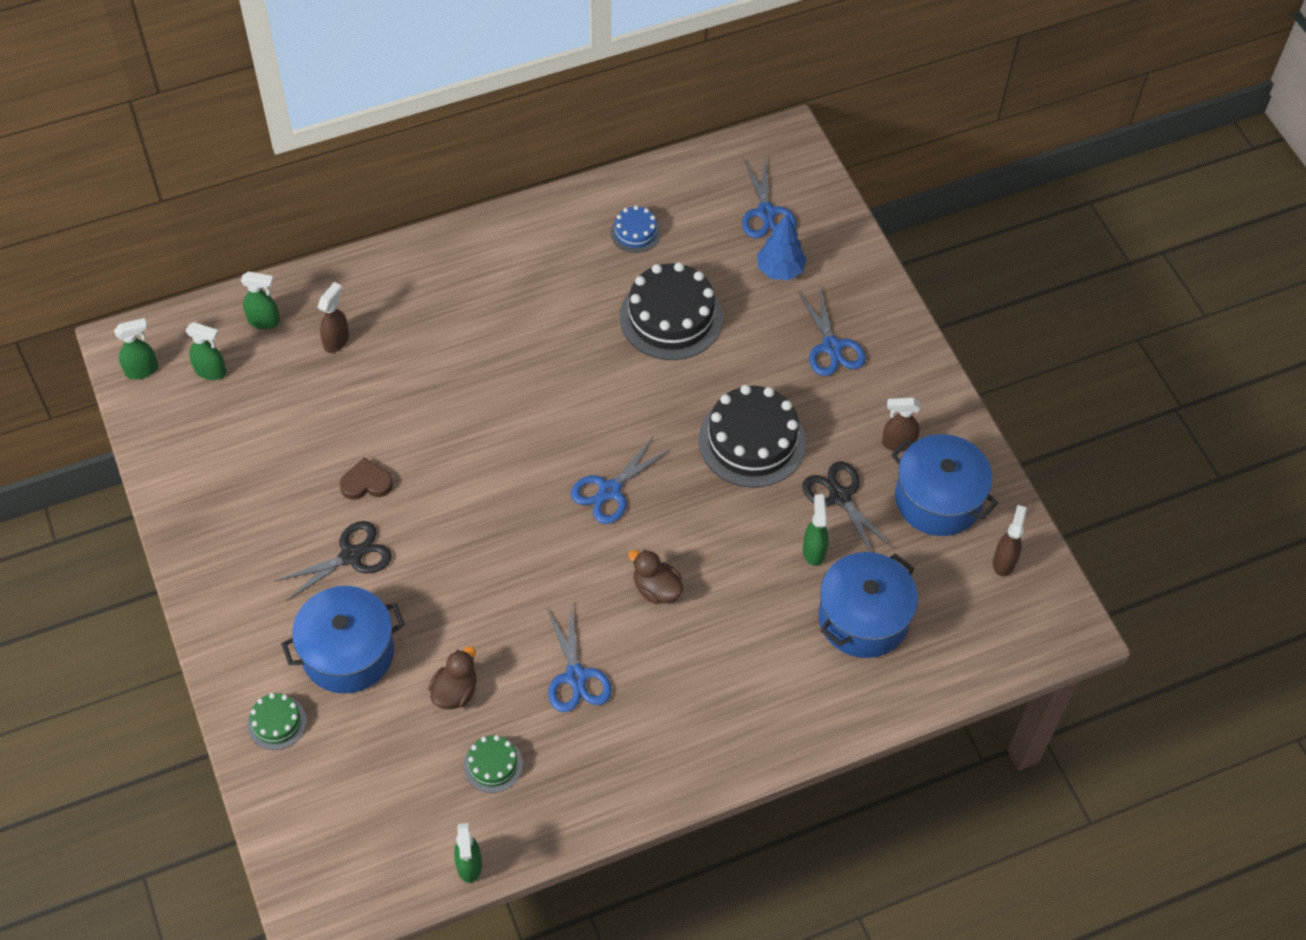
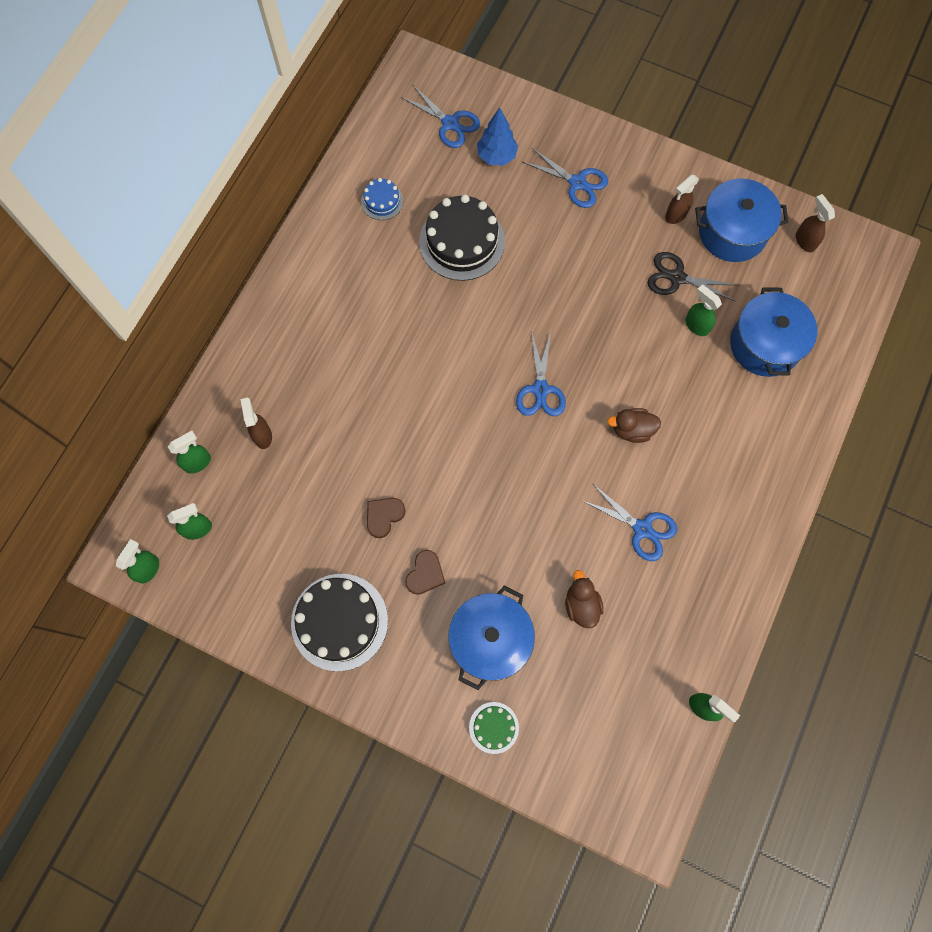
camera: 40 degrees left, 15 degrees up
black scissors [276,521,392,601] -> brown heart [405,550,445,595]
green cake [464,735,523,793] -> none
black cake [699,385,806,488] -> black cake moved to [291,574,388,671]

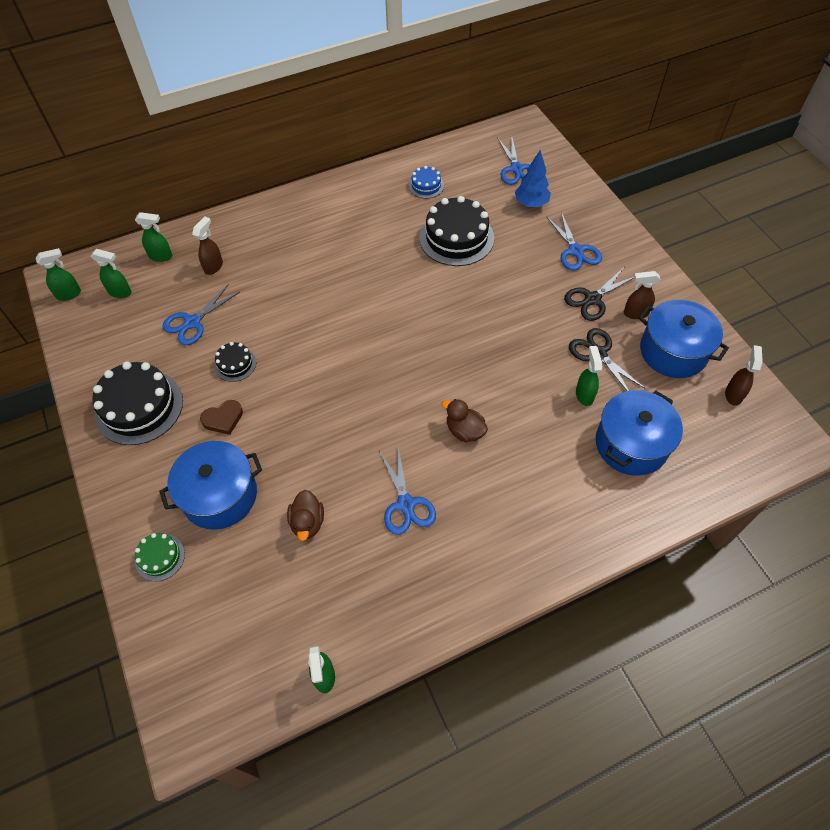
camera: 40 degrees right, 15 degrees down
brown heart [367,498,406,538] -> black cake [214,342,256,382]
blue scissors [516,331,566,416] -> blue scissors moved to [162,284,240,345]
brown duck [565,570,604,628] -> brown duck turned 150 degrees clockwise [287,490,324,541]
none -> black scissors [564,267,634,321]

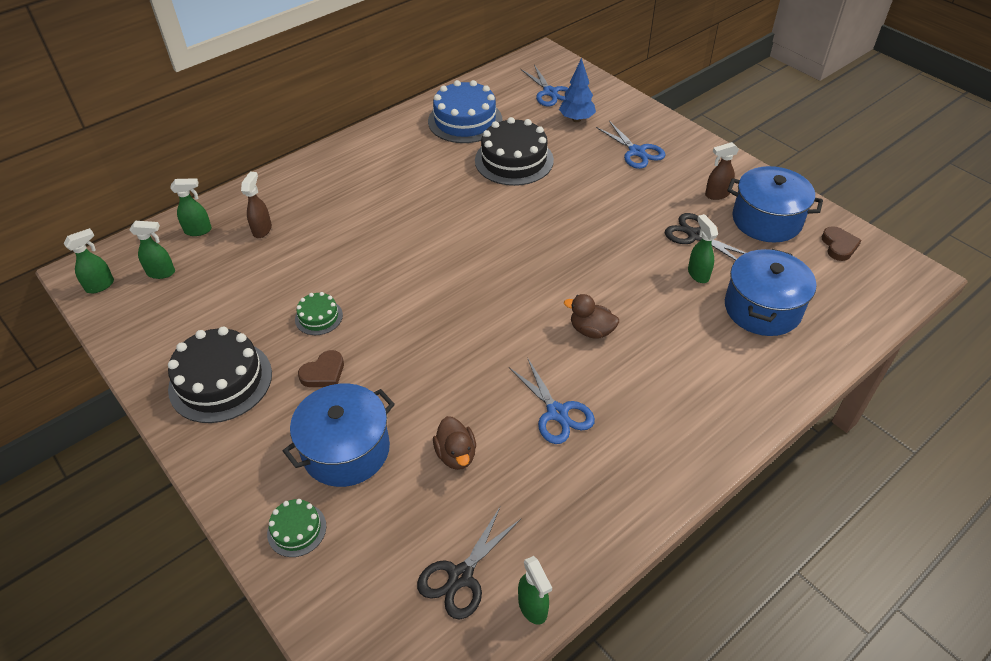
camera: 15 degrees left, 10 degrees down
blue scissors [162,284,240,345] -> none
black cake [214,342,256,382] -> green cake [295,292,343,335]
blue cake [409,166,444,199] -> blue cake [428,80,503,143], size x2.00
black scissors [564,267,634,321] -> black scissors moved to [417,506,521,620]
brown spray bottle [725,345,763,406] -> brown heart [822,226,862,261]

